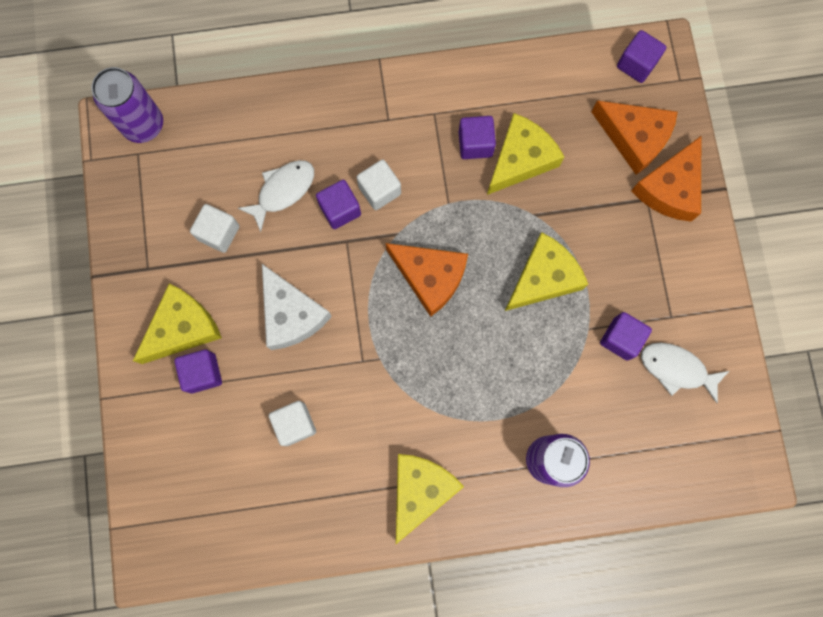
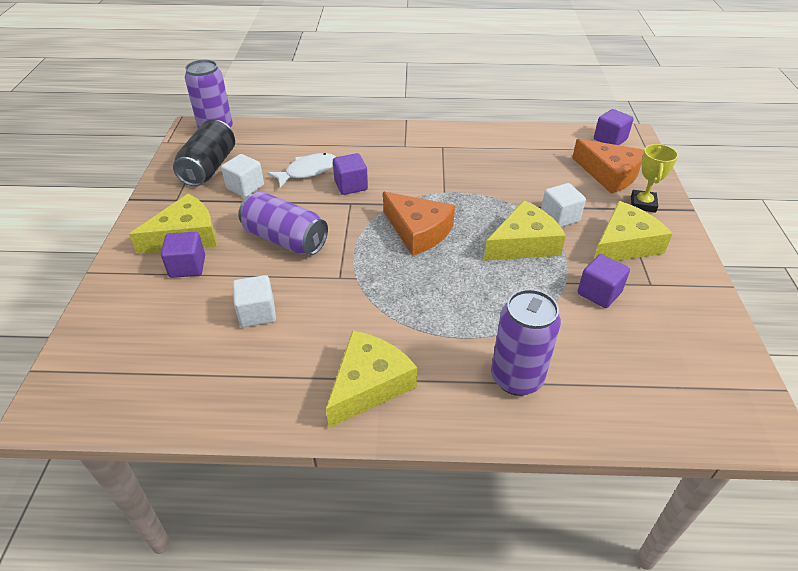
camera: 10 degrees right, 35 degrees down
white cheese [262,264,332,350] -> purple can [238,191,328,255]
white cube [357,159,401,210] -> white cube moved to [541,183,586,227]
purple cube [459,116,496,159] -> none
yellow cheese [487,113,564,195] -> yellow cheese moved to [594,201,673,261]
orange cheese [631,136,701,222] -> yellow trophy [631,144,678,213]
white fish [641,343,729,403] -> none
none -> black can [173,120,235,186]

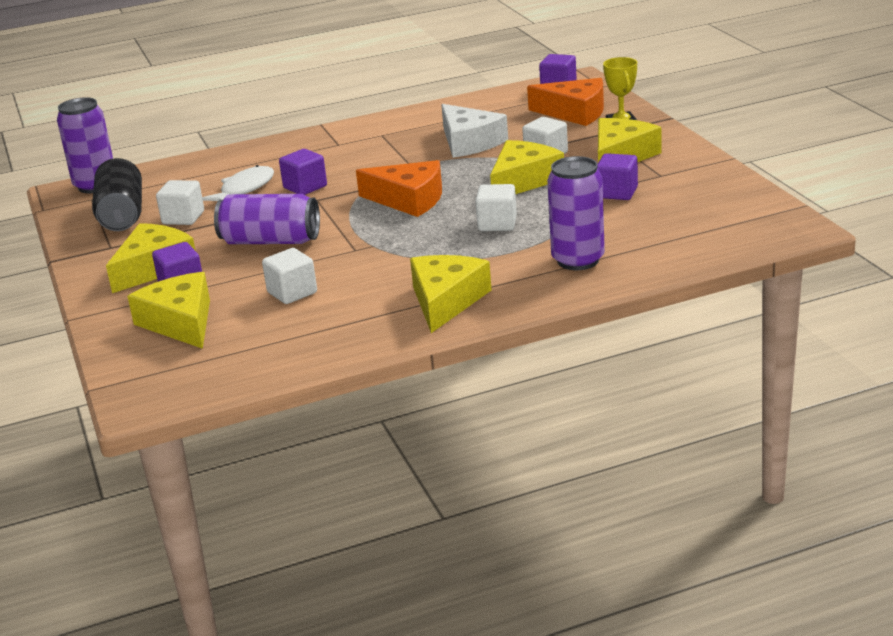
camera: 20 degrees left, 15 degrees down
none -> yellow cheese [127,272,210,349]
none -> white cheese [441,104,508,158]
none -> white cube [475,184,517,231]

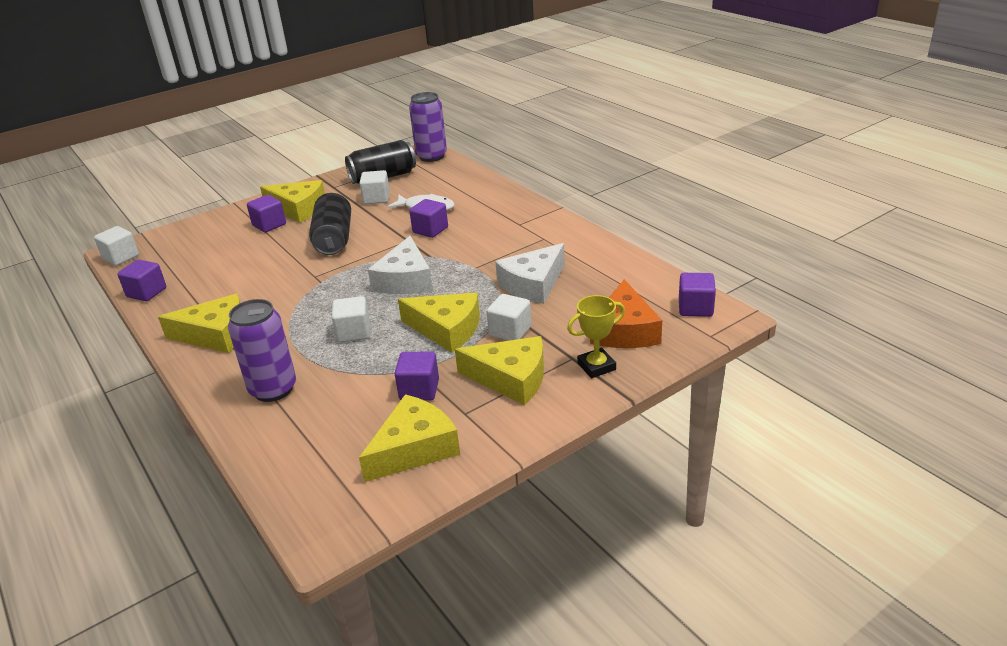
camera: 75 degrees right, 5 degrees up
yellow cheese [127,272,210,349] -> yellow cheese moved to [359,394,460,482]
purple can [214,194,320,244] -> black can [309,193,351,255]
white cube [262,248,317,304] -> white cube moved to [94,226,139,266]
orange cheese [356,160,442,217] -> white cheese [368,236,433,294]
none -> purple cube [118,259,166,301]

